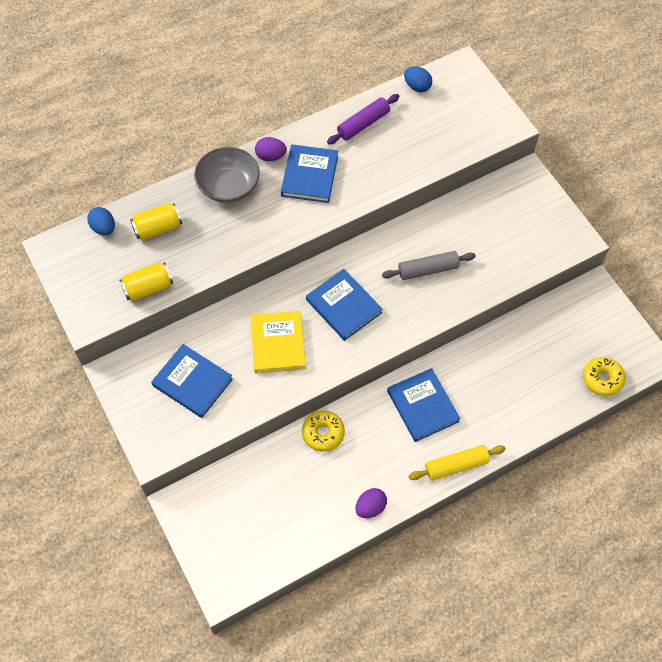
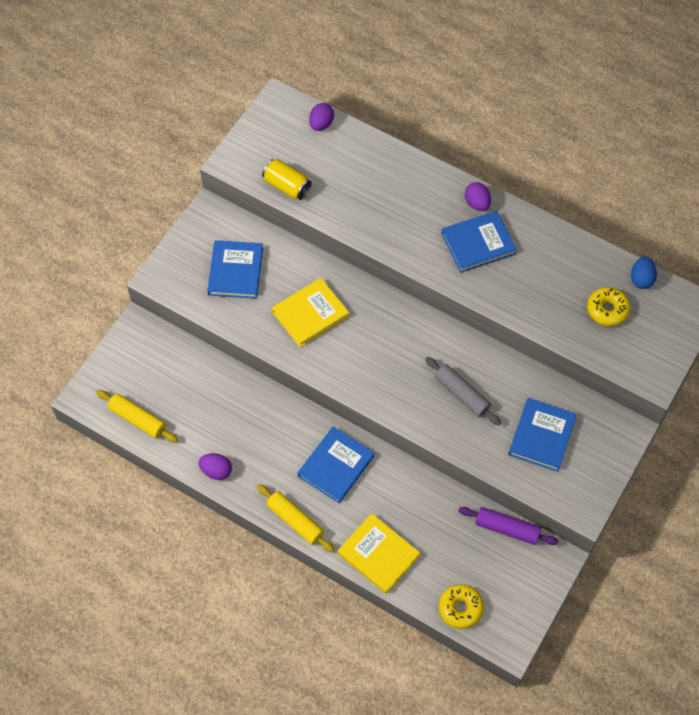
camera: 60 degrees right, 0 degrees up
blue egg [87,207,115,235] -> purple egg [309,103,334,131]
yellow can [130,203,182,240] -> none
grey bowl [194,147,260,203] -> none
yellow donut [302,411,345,452] -> yellow donut moved to [587,287,631,326]
blue book [306,269,382,341] -> blue book moved to [508,398,577,472]
purple rolling pin [327,94,400,144] -> purple rolling pin moved to [459,507,558,545]
none -> yellow rolling pin [96,390,178,442]
none -> yellow book [338,513,420,594]

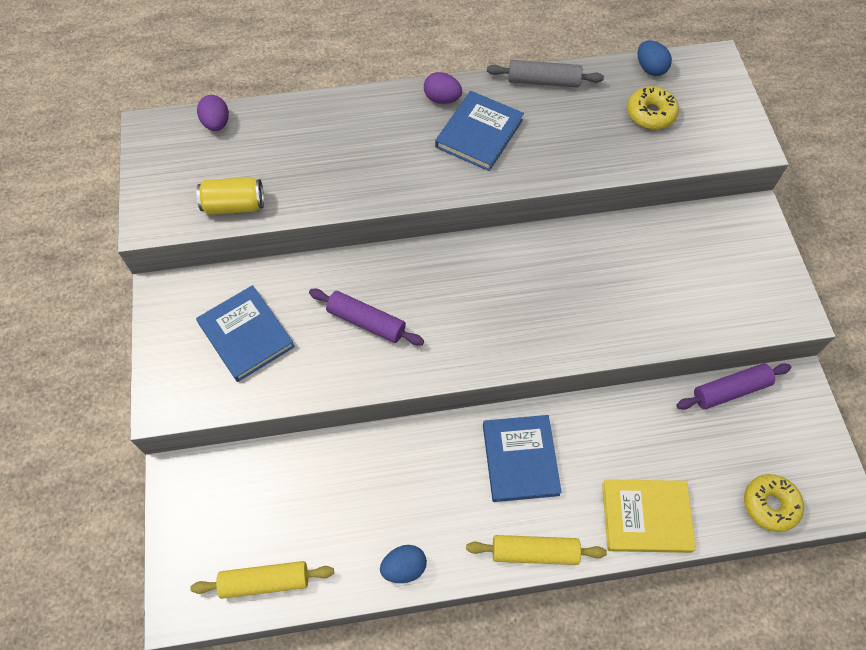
camera: 40 degrees left, 0 degrees up
purple egg [199,453,232,480] -> blue egg [380,545,427,583]
yellow book [272,278,349,347] -> purple rolling pin [309,289,424,346]
grey rolling pin [425,357,501,425] -> grey rolling pin moved to [487,60,604,88]
blue book [508,398,577,472] -> none

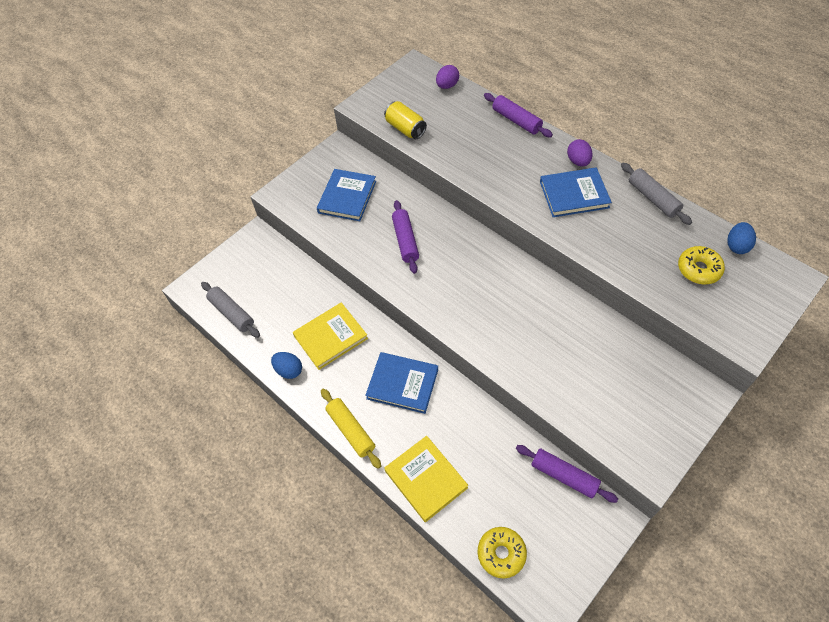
camera: 55 degrees right, 5 degrees down
yellow rolling pin [191,561,334,599] -> grey rolling pin [201,282,260,338]
blue book [483,415,562,502] -> blue book turned 60 degrees clockwise [365,352,438,414]
none -> yellow book [293,302,368,370]
none -> purple rolling pin [484,93,553,137]

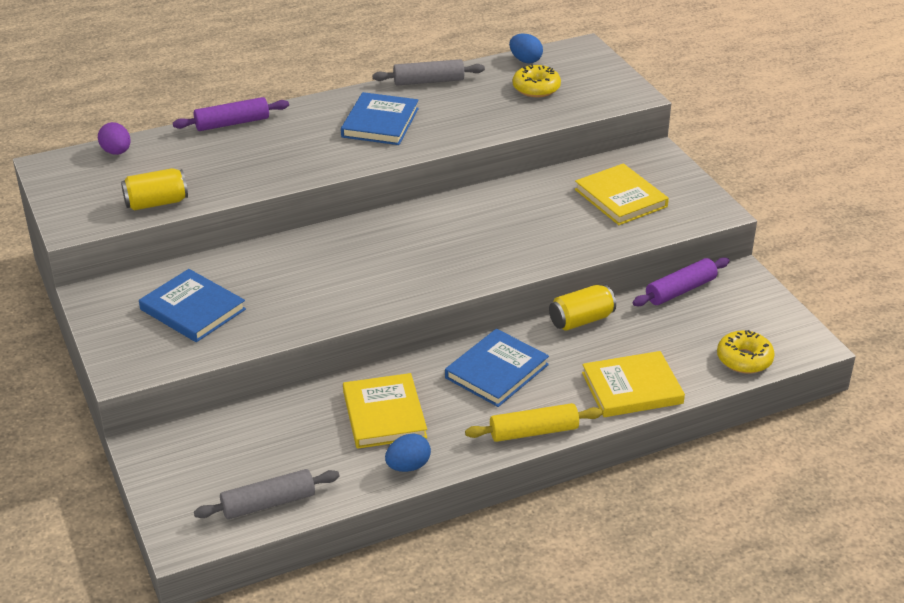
camera: 70 degrees left, 20 degrees down
purple rolling pin [392,200,419,274] -> none
purple egg [567,139,593,167] -> none
none -> yellow can [549,285,616,331]
none -> yellow book [575,163,669,225]

